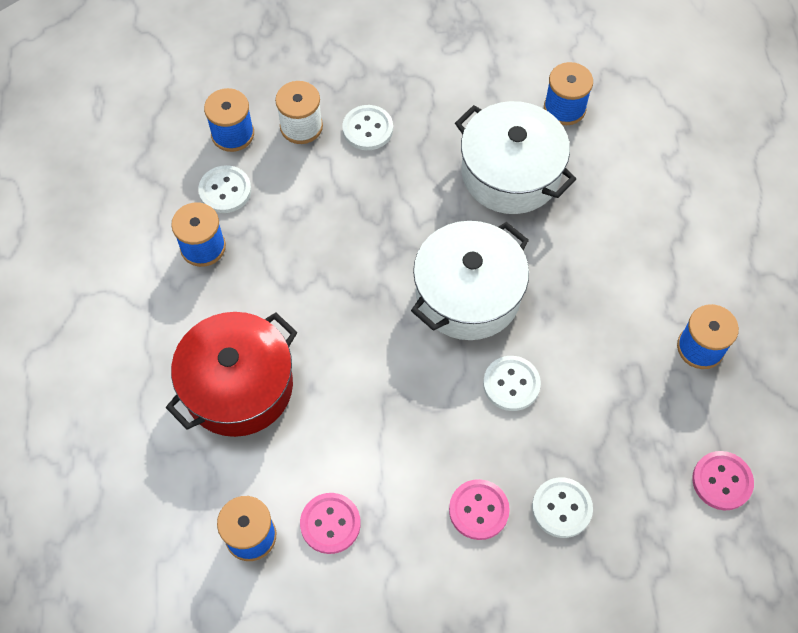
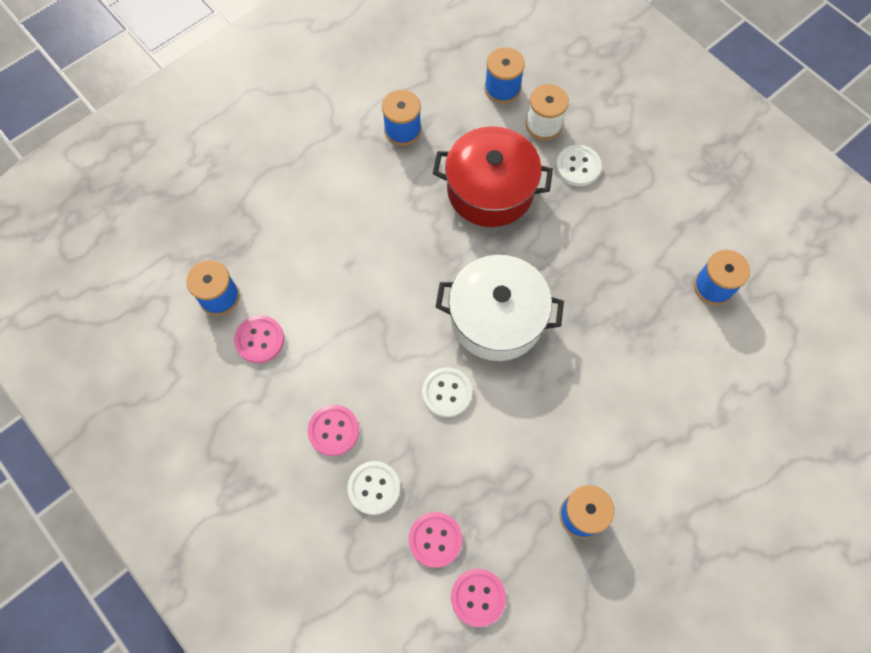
camera: 55 degrees right, 5 degrees up
red pot [166,312,297,437] -> red pot moved to [433,126,553,227]
white button [198,165,251,213] -> none
white pot [455,101,576,214] -> none
none -> pink button [409,512,462,568]

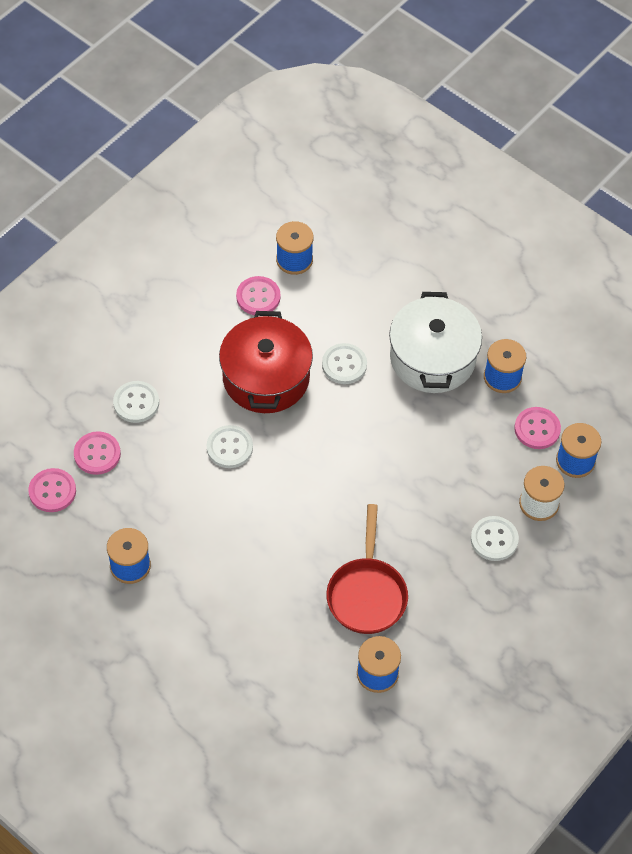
camera: 80 degrees right, 10 degrees down
pink button [308,405,359,456] -> pink button moved to [514,407,561,449]
red pot [433,126,553,227] -> red pot moved to [219,311,313,413]
white pot [436,255,564,361] -> white pot moved to [389,292,482,393]
none -> white button [322,343,367,384]
none -> red pan [326,504,408,634]

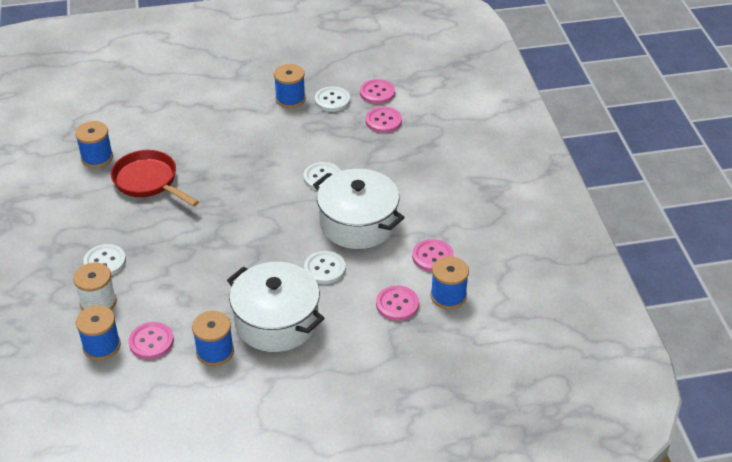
camera: 130 degrees right, 15 degrees down
white button [113,381,159,423] -> white button moved to [315,86,350,112]
red pot [219,311,313,413] -> white pot [313,169,405,249]
none -> pink button [376,285,419,321]

